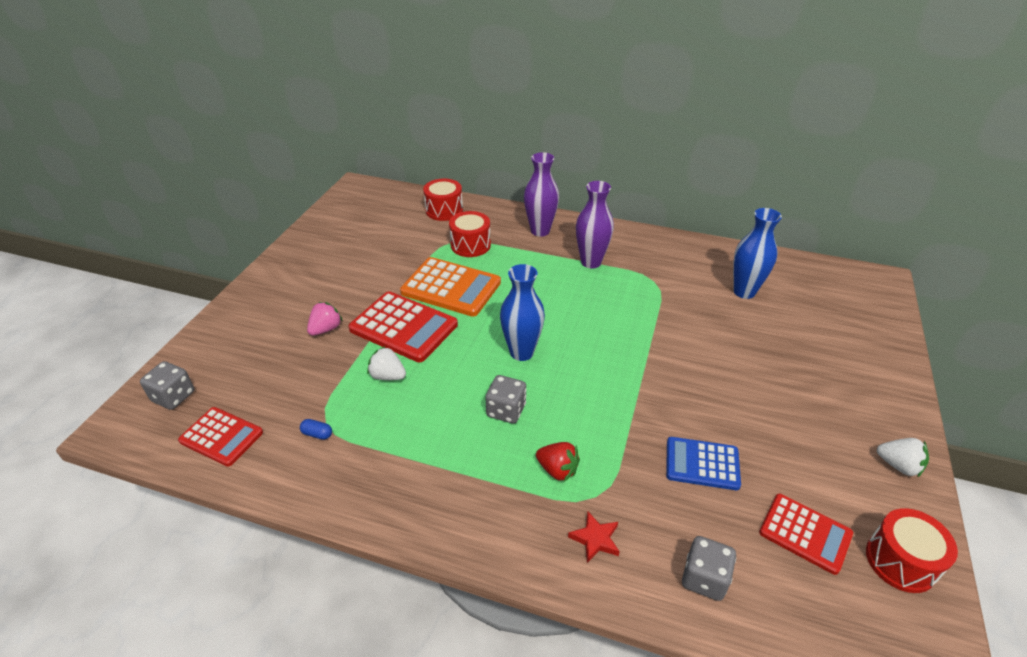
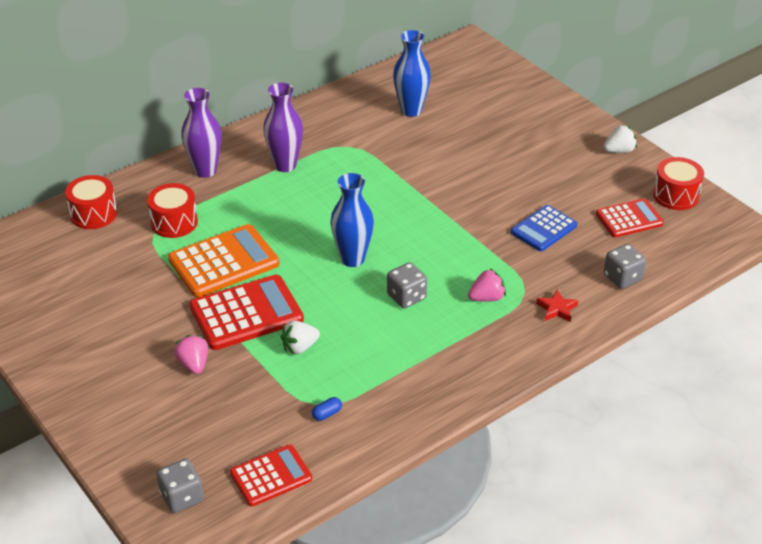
camera: 55 degrees left, 0 degrees up
red strawberry [536,442,580,482] -> pink strawberry [468,269,506,302]

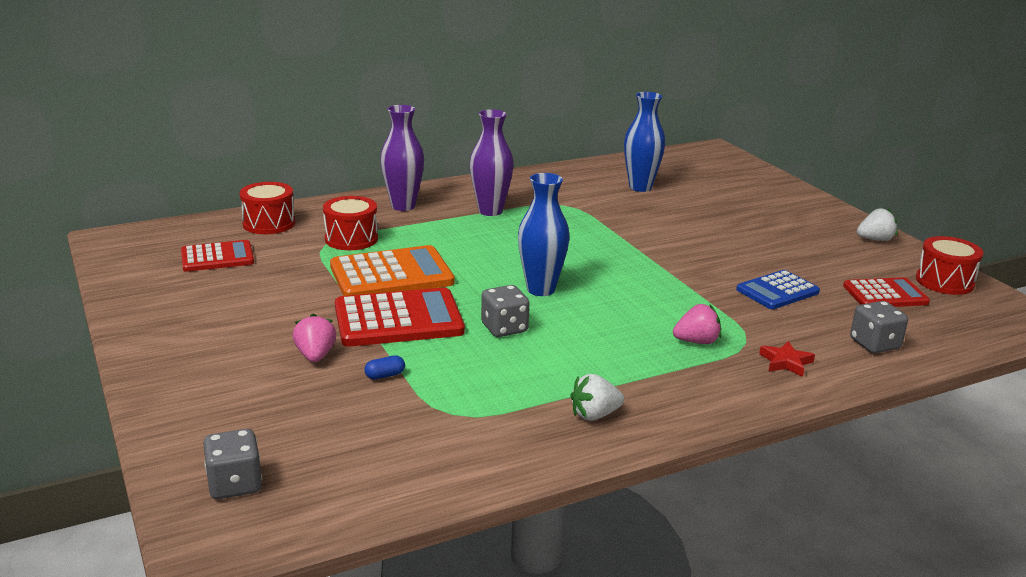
camera: 10 degrees right, 15 degrees down
red calculator [230,444,312,507] -> red calculator moved to [181,240,254,272]
white strawberry [281,320,320,354] -> white strawberry moved to [570,374,624,421]
blue capsule [312,397,342,421] -> blue capsule moved to [364,355,405,380]
grey dice [387,262,427,308] -> grey dice moved to [481,285,529,337]

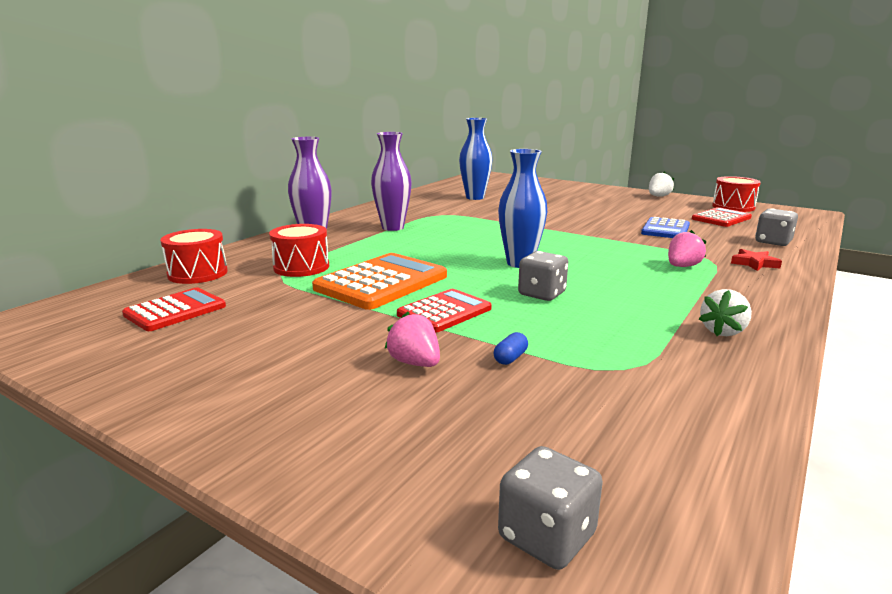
camera: 30 degrees left, 5 degrees down
red calculator [335,288,465,347] -> red calculator [397,289,492,332], size x0.63

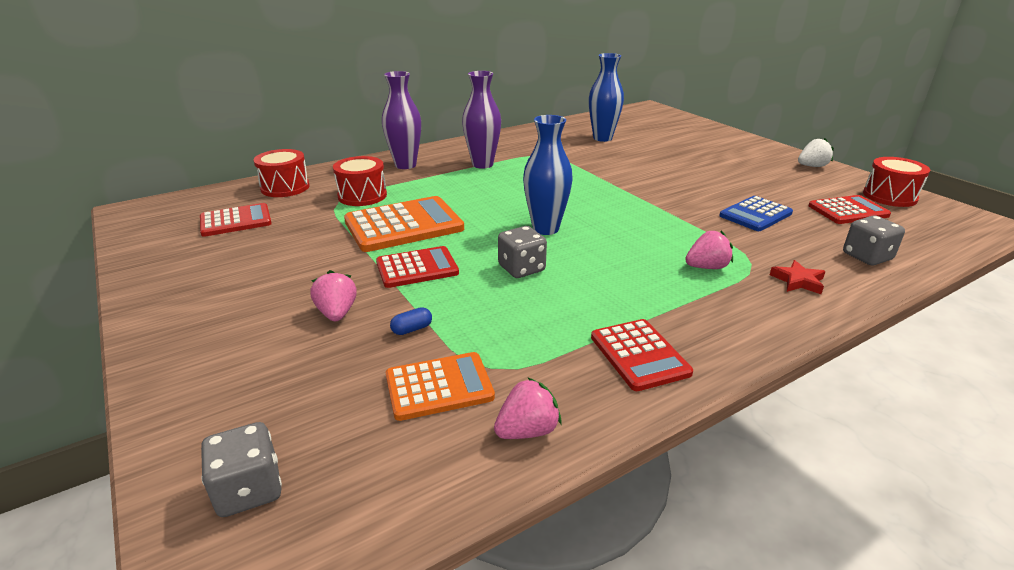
camera: 25 degrees right, 10 degrees up
white strawberry [699,289,752,336] -> red calculator [591,319,693,391]
none -> orange calculator [386,352,495,421]
none -> pink strawberry [494,377,561,439]

